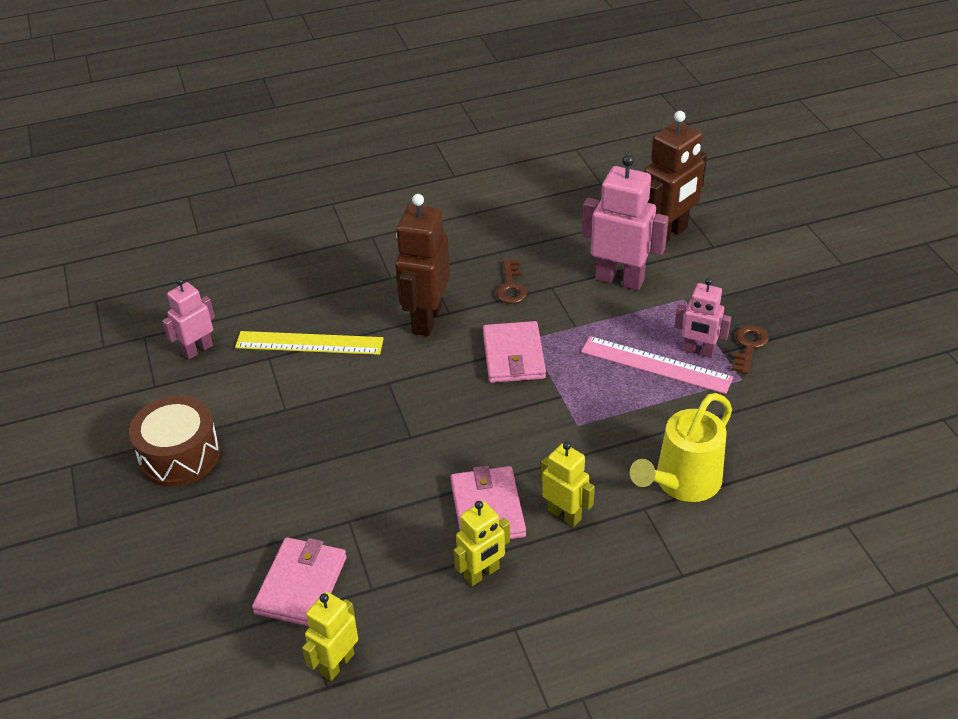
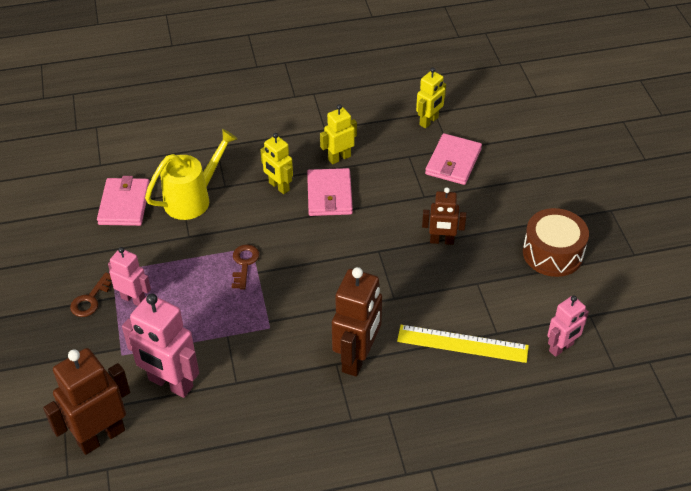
camera: 175 degrees left, 5 degrees up
pink wallet [483,321,546,383] -> pink wallet moved to [97,176,149,226]
brown key [496,260,527,304] -> brown key moved to [232,244,259,289]
pink ruler [581,336,733,394] -> none
none -> brown robot [422,187,467,245]

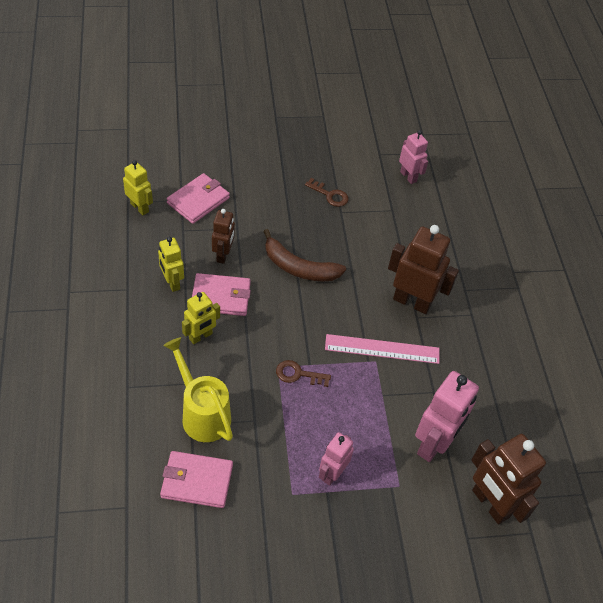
camera: 90 degrees left, 5 degrees up
brown key [70,272,112,317] -> brown key moved to [305,178,348,207]
yellow ruler [397,325,529,363] -> none
brown robot [422,187,467,245] -> brown robot moved to [212,209,235,264]
pink wallet [425,133,482,185] -> pink wallet turned 75 degrees counterclockwise [167,173,230,224]
brown drum [523,208,589,277] -> none
none -> brown banana [263,229,346,281]
none -> pink ruler [325,334,439,364]

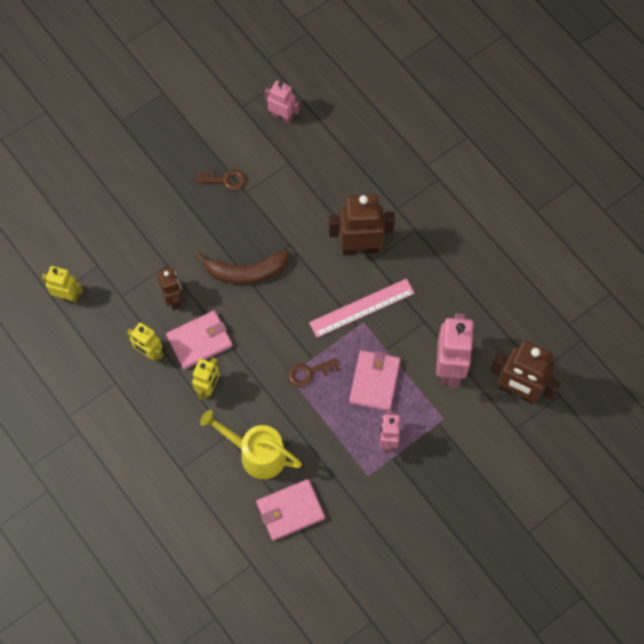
camera: 25 degrees left, 15 degrees up
pink wallet [167,173,230,224] -> pink wallet moved to [349,350,401,411]

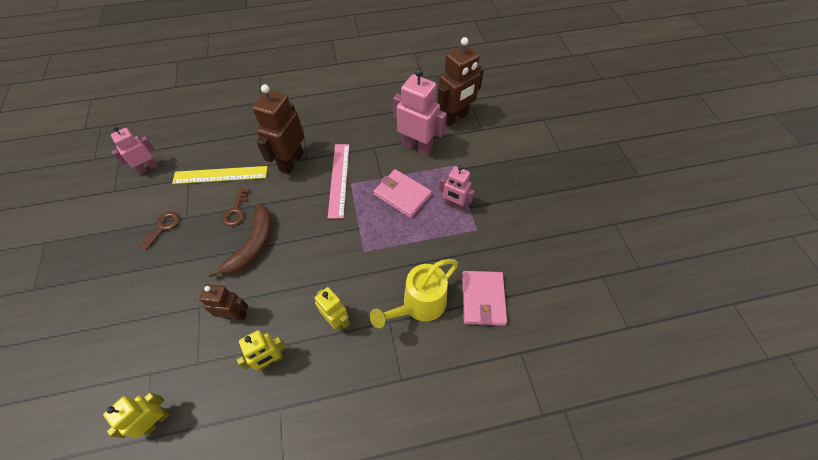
camera: 65 degrees left, 10 degrees down
pink wallet [166,310,233,370] -> none
brown key [288,358,340,387] -> brown key moved to [223,188,250,226]
none -> yellow ruler [172,166,268,184]

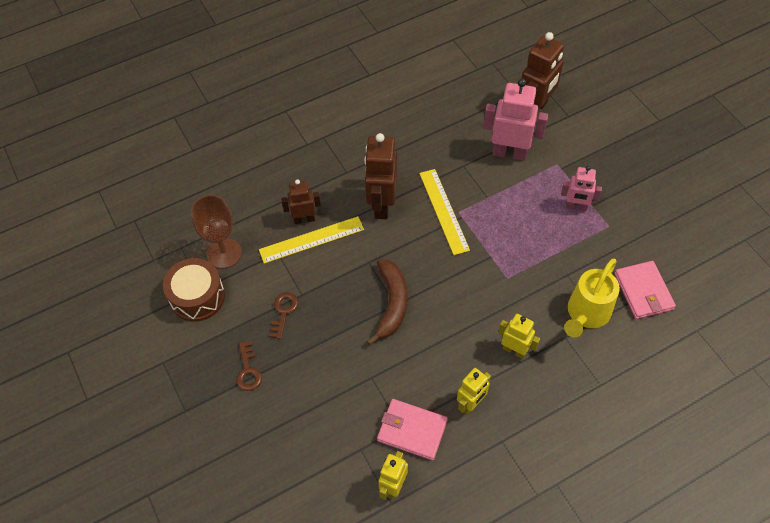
camera: 15 degrees left, 0 degrees up
pink robot [111,126,158,174] -> brown goblet [191,195,242,269]
brown robot [199,284,248,320] -> brown robot moved to [281,180,321,224]
brown key [223,188,250,226] -> brown key moved to [236,341,262,391]
pink ruler [328,144,349,219] -> yellow ruler [419,169,470,255]
pink wallet [373,169,432,218] -> pink wallet moved to [377,399,448,460]
none -> brown drum [163,258,225,322]

